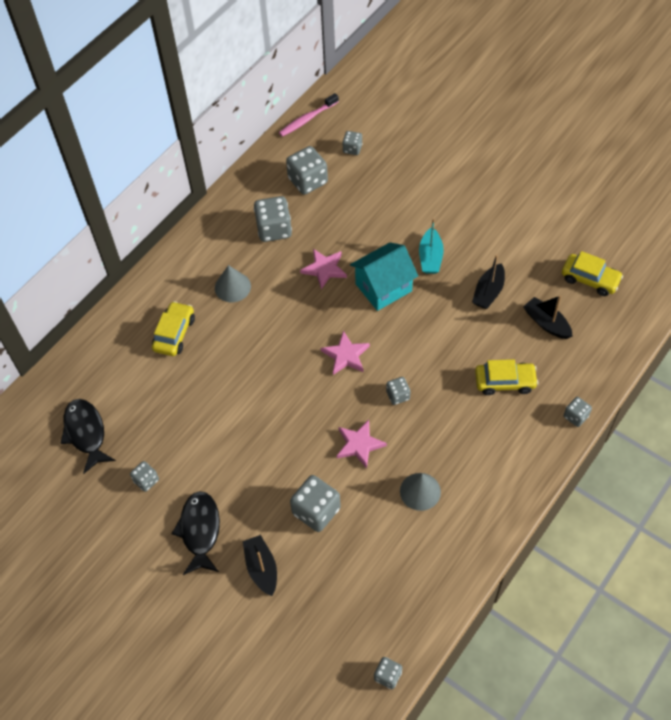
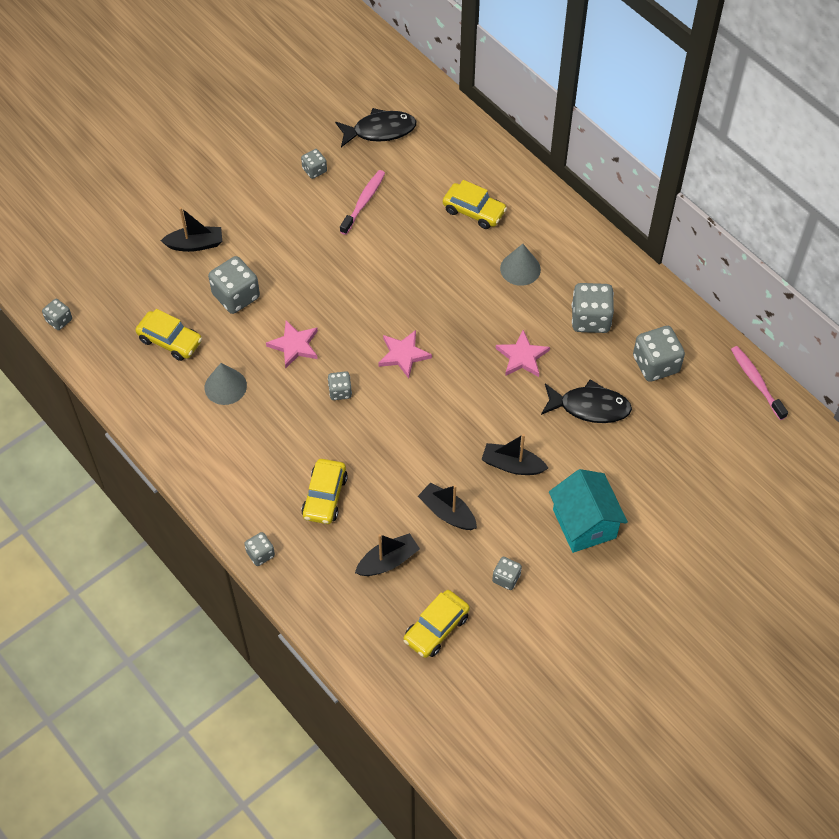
camera: 100 degrees right, 0 degrees up
black fish [172,491,220,575] -> black fish moved to [541,379,632,423]
grey dice [342,131,362,155] -> grey dice moved to [492,557,522,590]
turquoise house [350,242,418,311] -> turquoise house moved to [549,469,628,553]
turquoise boat [419,219,444,274] -> black boat [481,434,548,475]
none -> yellow car [135,309,202,361]
none -> pink toothbrush [340,170,385,235]

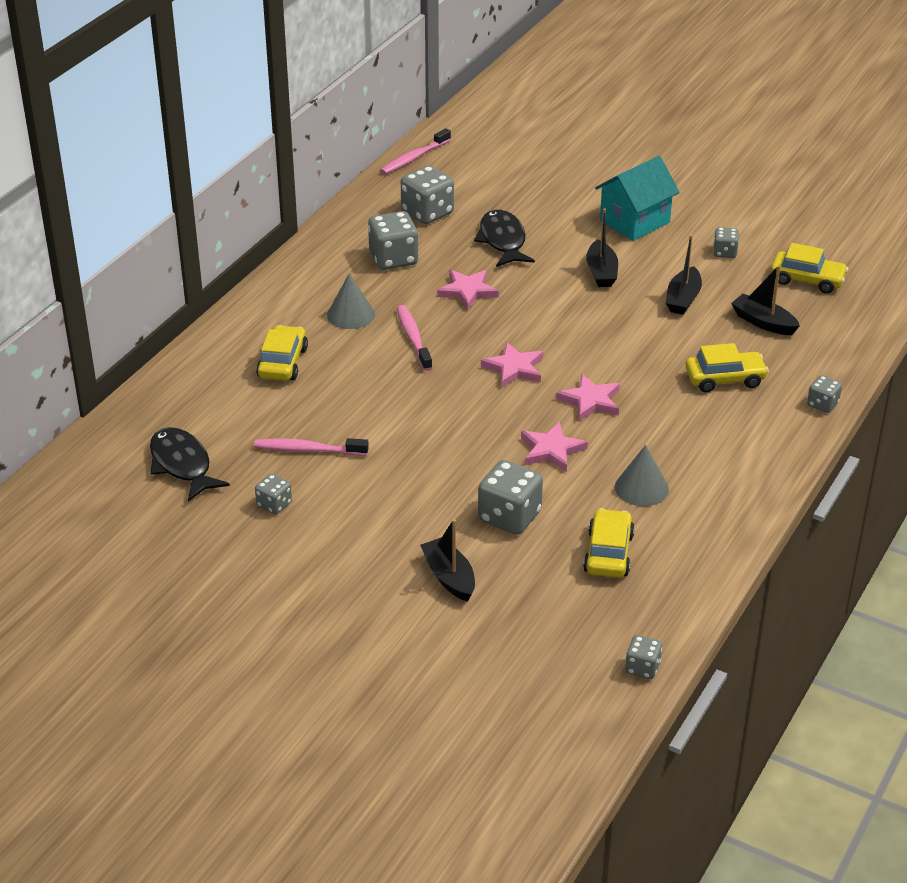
camera: 110 degrees left, 20 degrees down
grey dice [328,371,352,400] -> pink star [556,374,620,421]
none -> pink toothbrush [397,305,433,371]

